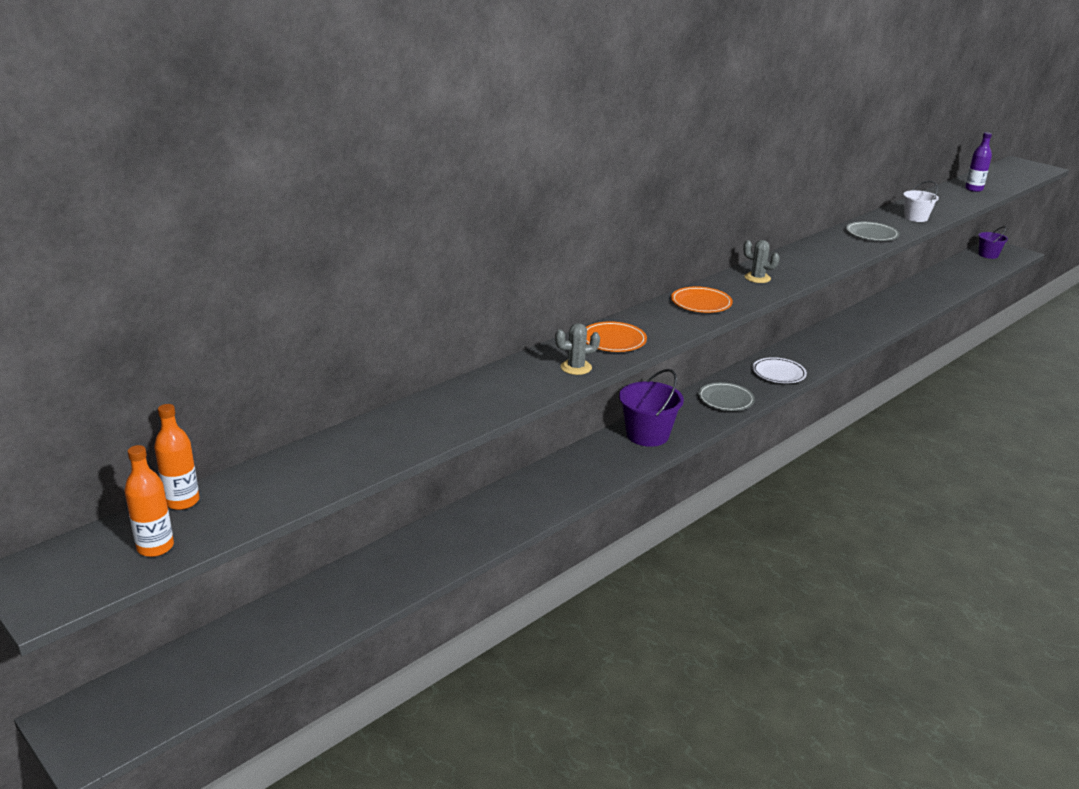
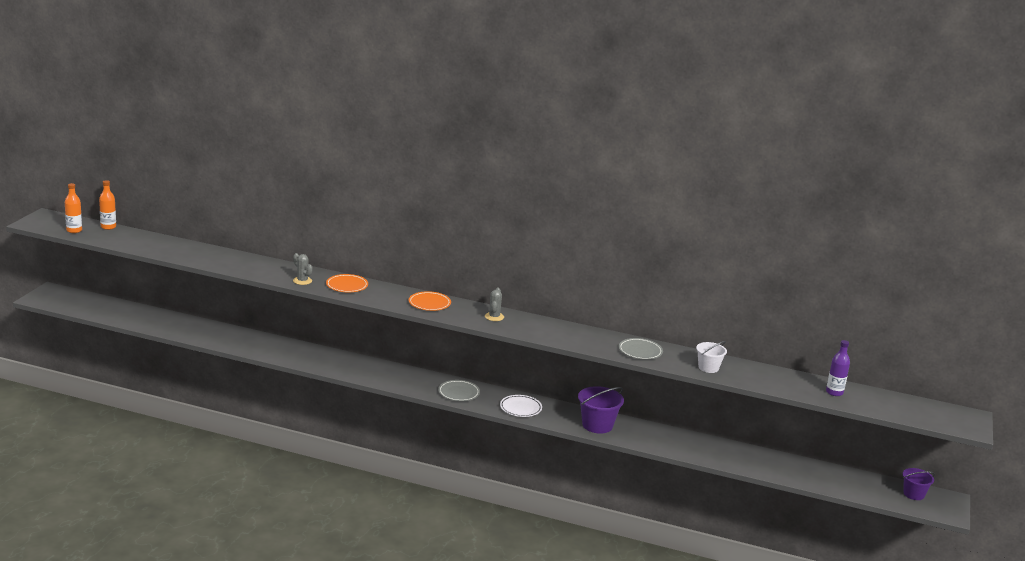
camera: 60 degrees right, 5 degrees down
purple bucket [619,369,684,447] -> purple bucket moved to [578,386,624,434]

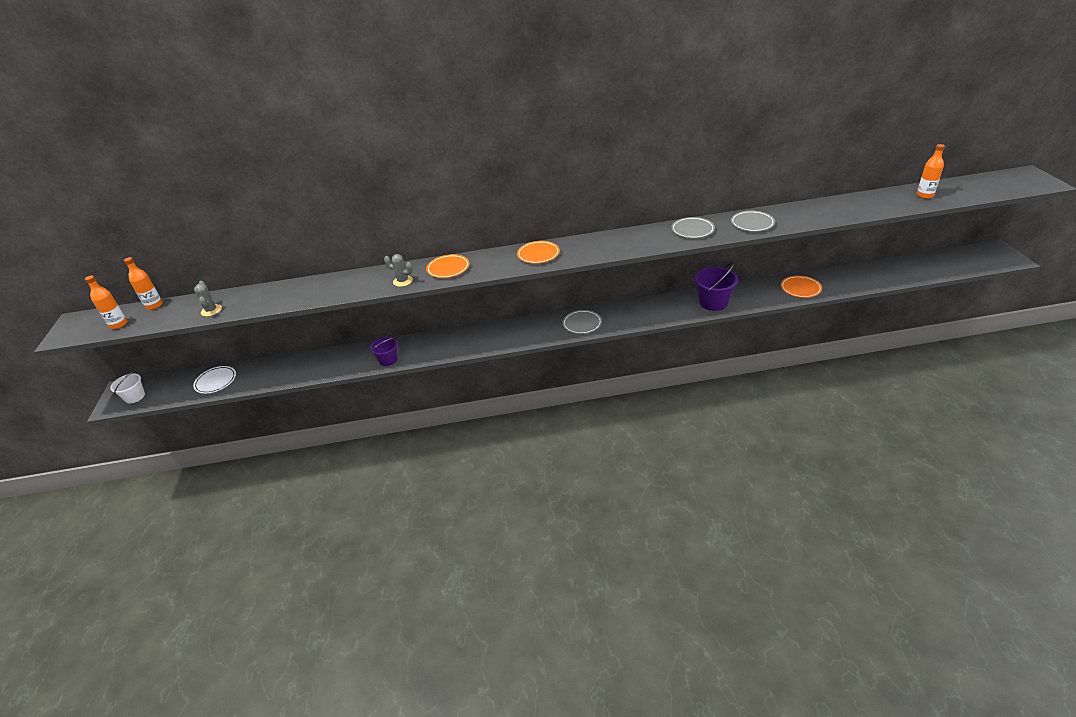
camera: 20 degrees left, 15 degrees up
grey cactus [485,288,504,321] -> grey cactus moved to [194,281,222,317]
white plate [500,395,542,417] -> white plate moved to [193,366,236,394]
white bucket [696,341,727,373] -> white bucket moved to [110,371,145,404]
purple bottle [826,340,850,396] -> orange bottle [916,144,945,199]
purple bucket [903,468,935,500] -> purple bucket moved to [370,337,398,366]
none -> grey plate [671,217,715,238]
none -> orange plate [781,276,822,298]

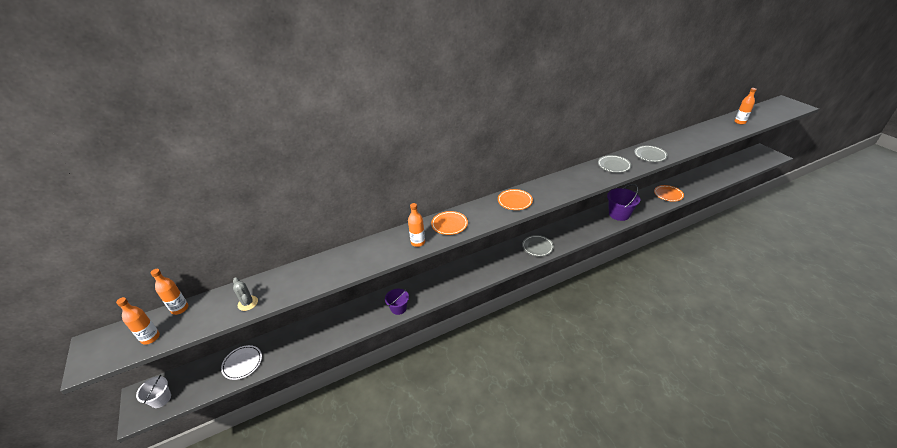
camera: 20 degrees left, 0 degrees up
grey cactus [384,254,413,287] -> orange bottle [408,203,425,247]

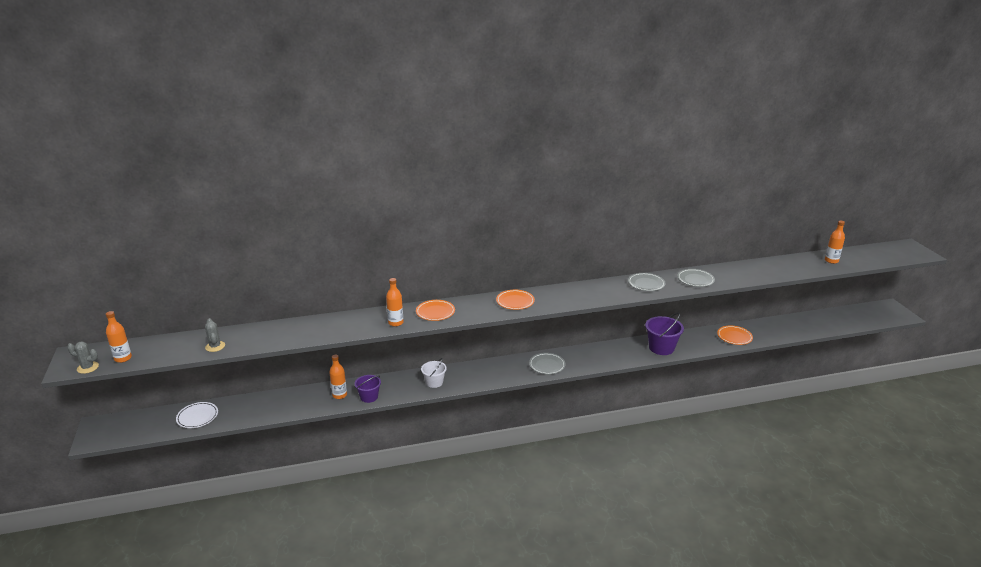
camera: 10 degrees right, 10 degrees down
white bucket [136,375,171,408] -> white bucket moved to [421,358,447,388]
orange bottle [151,269,188,315] -> orange bottle moved to [329,355,347,399]
none -> grey cactus [67,342,99,374]

